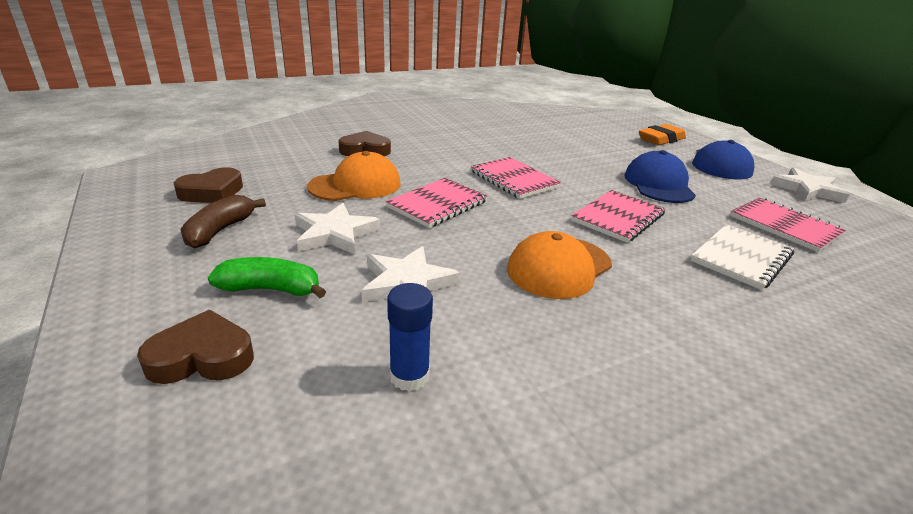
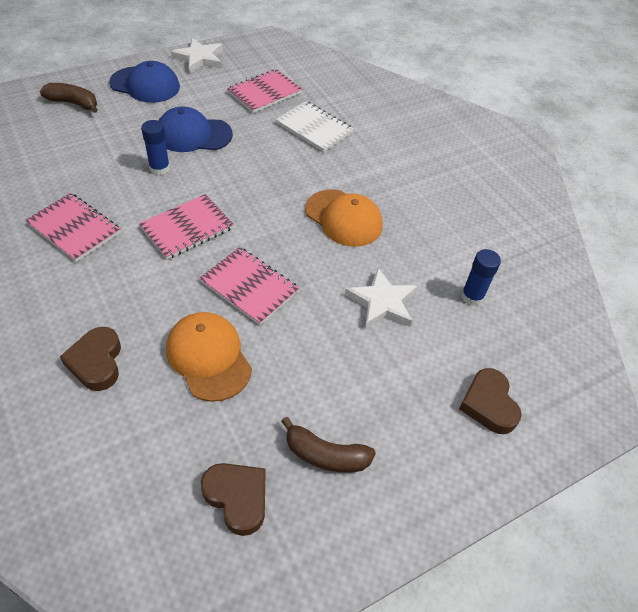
camera: 95 degrees left, 20 degrees up
green banana [208,257,326,298] -> none
white star [295,203,380,255] -> none
pink notebook [571,190,665,243] -> pink notebook moved to [25,193,121,262]
orange eraser [639,124,686,145] -> brown banana [40,83,98,113]
none -> blue glue stick [141,120,170,175]

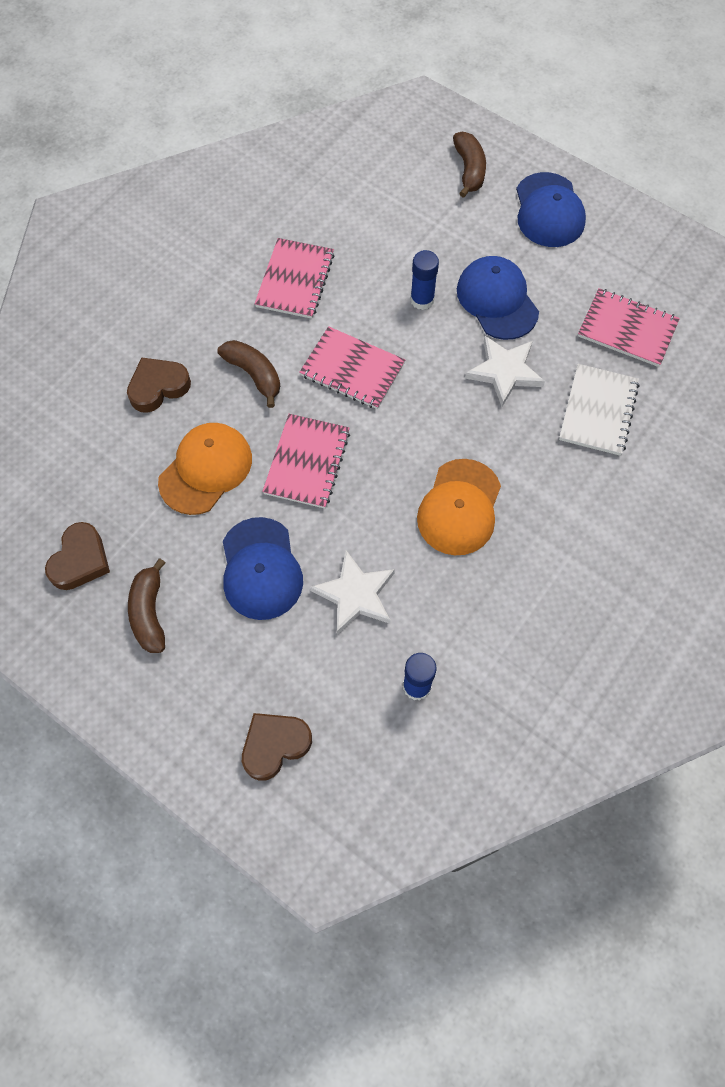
camera: 70 degrees right, 15 degrees up
white star [171,38,223,73] -> white star moved to [465,336,545,406]
none -> brown banana [217,340,280,408]
none -> blue cap [223,517,303,620]

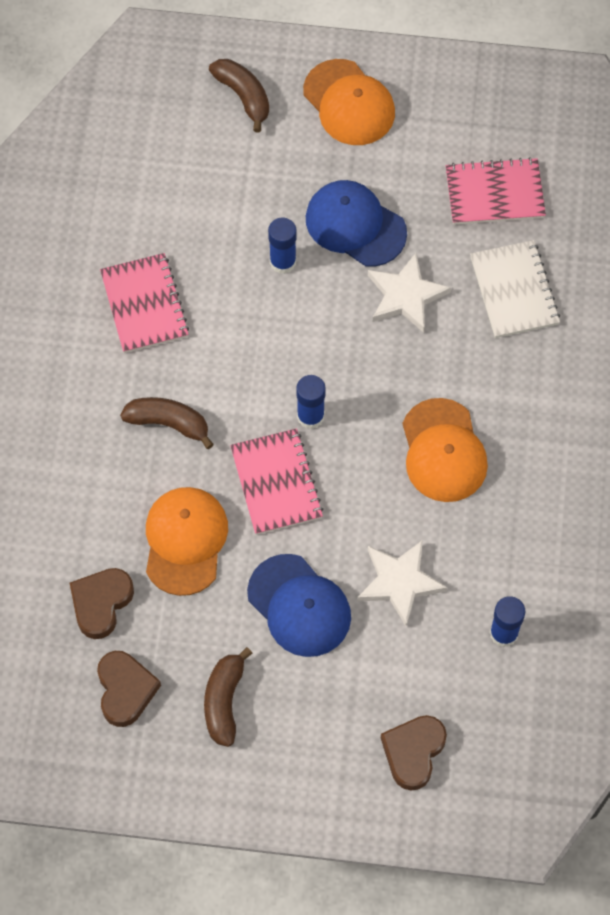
camera: 30 degrees left, 0 degrees up
brown heart [127,357,191,413] -> brown heart moved to [70,568,134,639]
brown banana [128,558,165,653] -> brown banana turned 45 degrees clockwise [204,647,253,747]
pink notebook [299,326,405,409] -> none
blue cap [516,172,586,247] -> orange cap [303,59,395,145]
none -> blue glue stick [296,375,326,429]

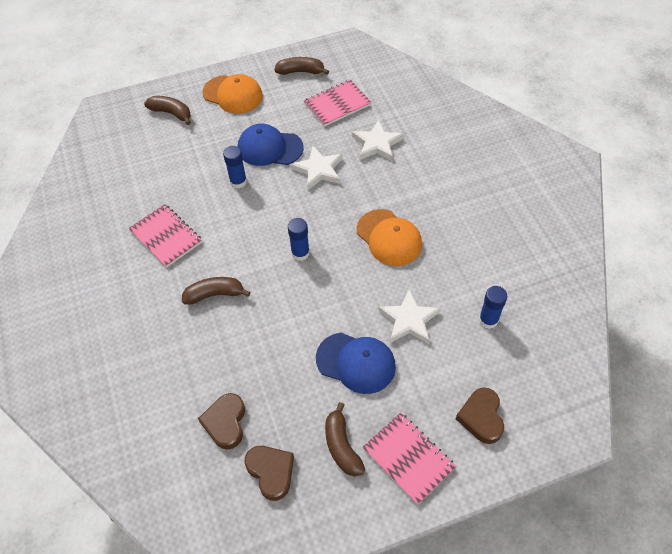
camera: 25 degrees left, 10 degrees down
orange cap [146,487,228,596] -> none
pink notebook [230,428,323,535] -> pink notebook moved to [363,412,456,505]
white notebook [470,240,560,338] -> white star [352,120,404,161]
none -> brown banana [274,57,329,75]

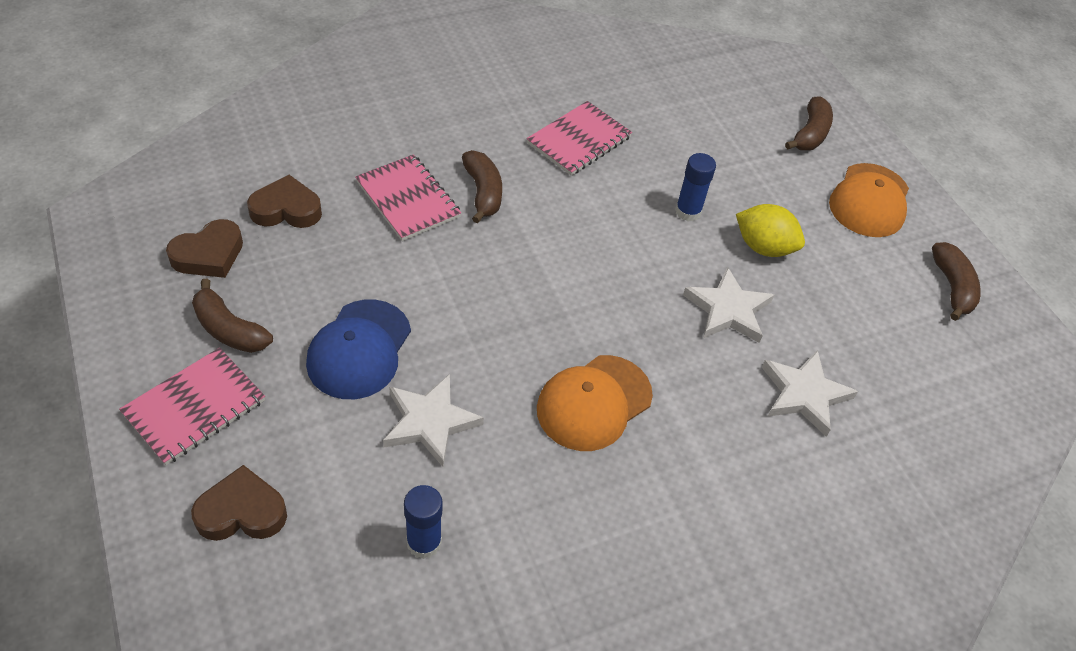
camera: 80 degrees right, 5 degrees down
blue cap [238,124,304,166] -> yellow lemon [736,204,805,257]
blue glue stick [288,218,310,261] -> none
pink notebook [304,80,372,127] -> pink notebook moved to [355,154,461,241]
brown banana [325,402,365,477] -> brown banana turned 120 degrees counterclockwise [192,278,273,353]

